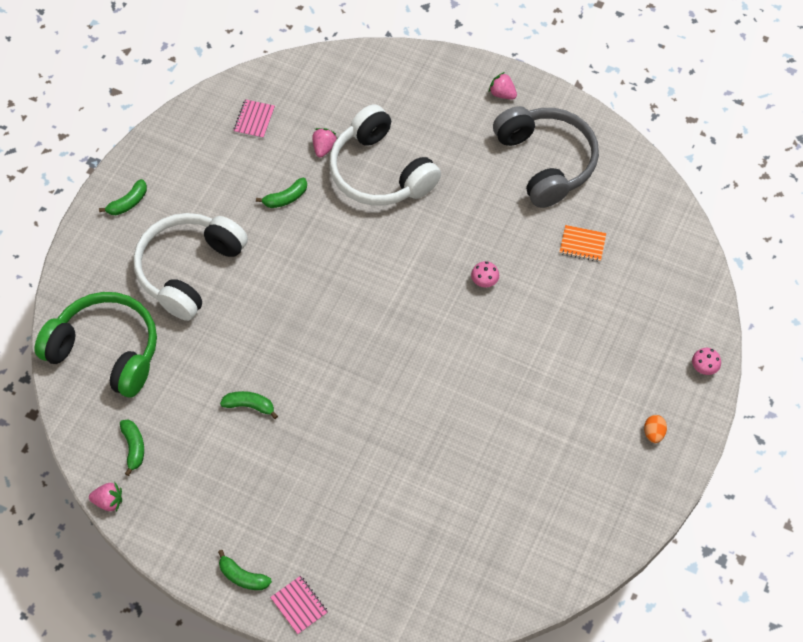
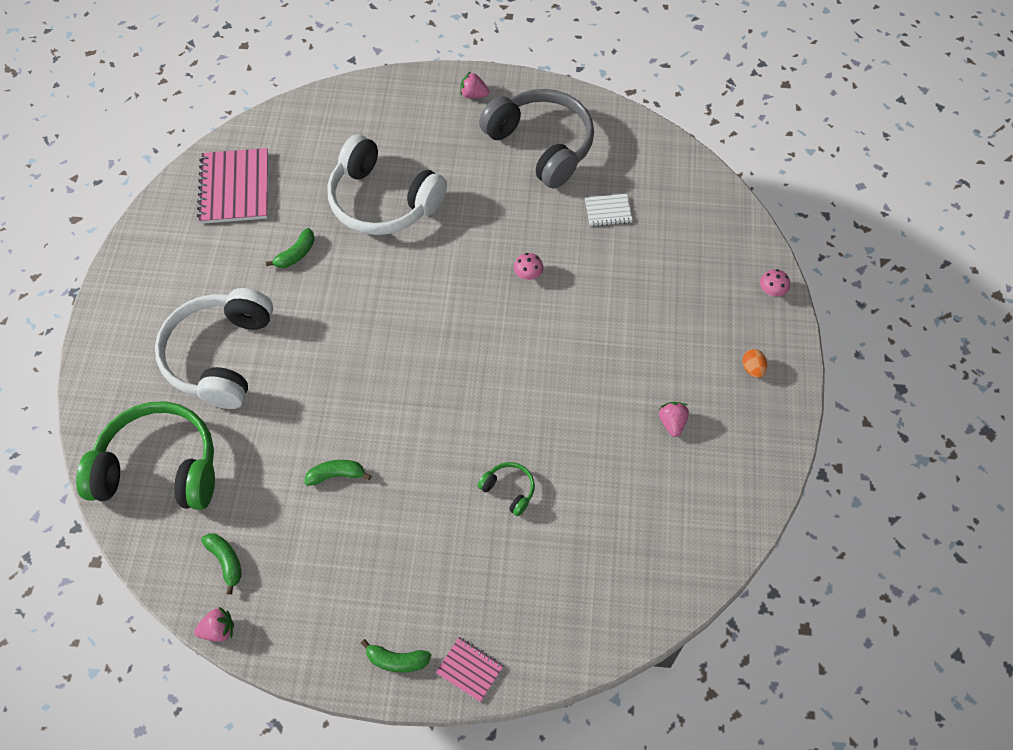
camera: 20 degrees left, 0 degrees up
green banana [99,179,147,215] -> none
pink notebook [233,99,275,139] -> pink notebook [197,148,268,224], size x1.99
pink strawberry [312,128,337,157] -> pink strawberry moved to [659,402,689,437]
orange notebook [560,225,606,262] -> white notebook [585,194,633,227]
none -> green headphones [477,462,535,516]

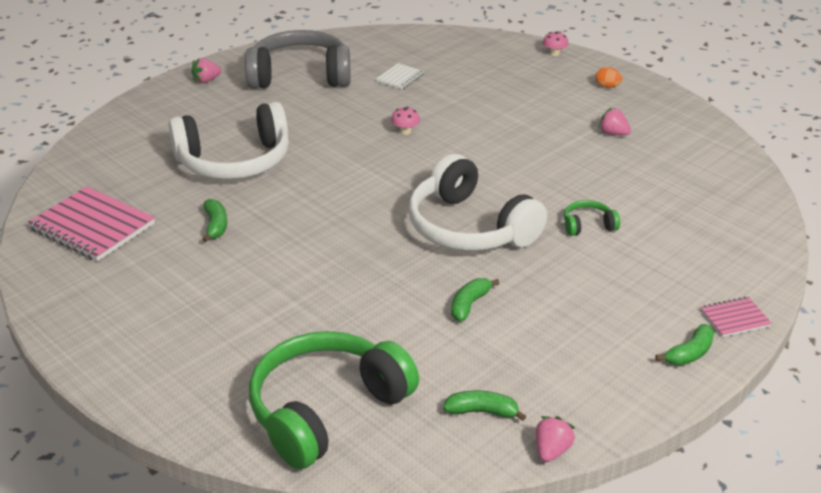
camera: 50 degrees left, 25 degrees down
white headphones [155,288,273,409] -> white headphones moved to [409,154,547,251]

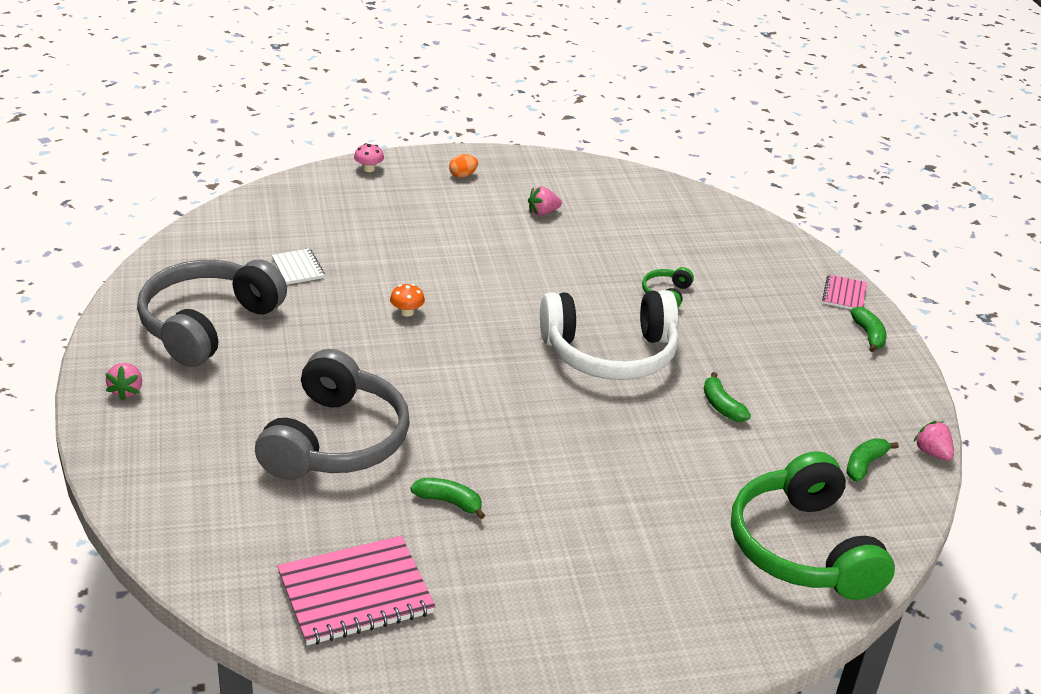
camera: 60 degrees left, 0 degrees up
white headphones [169,101,289,180] -> grey headphones [255,349,410,480]
pink mushroom [391,107,420,135] -> orange mushroom [390,284,425,317]

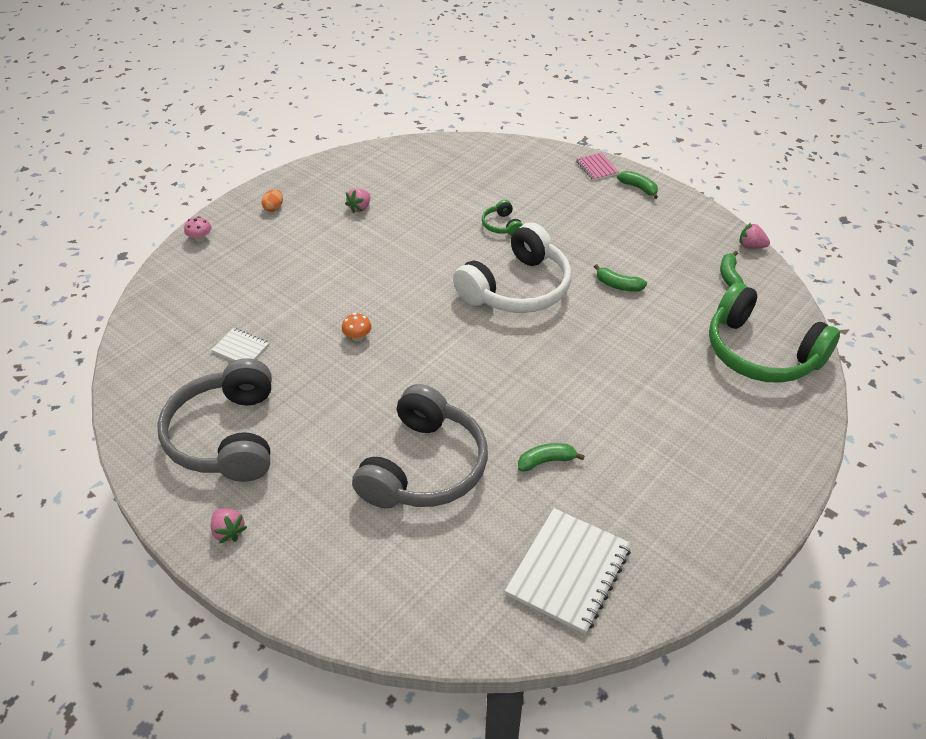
camera: 35 degrees left, 10 degrees up
grey headphones [255,349,410,480] -> grey headphones turned 45 degrees clockwise [352,384,488,508]
pink notebook [277,536,436,645] -> white notebook [505,508,631,634]

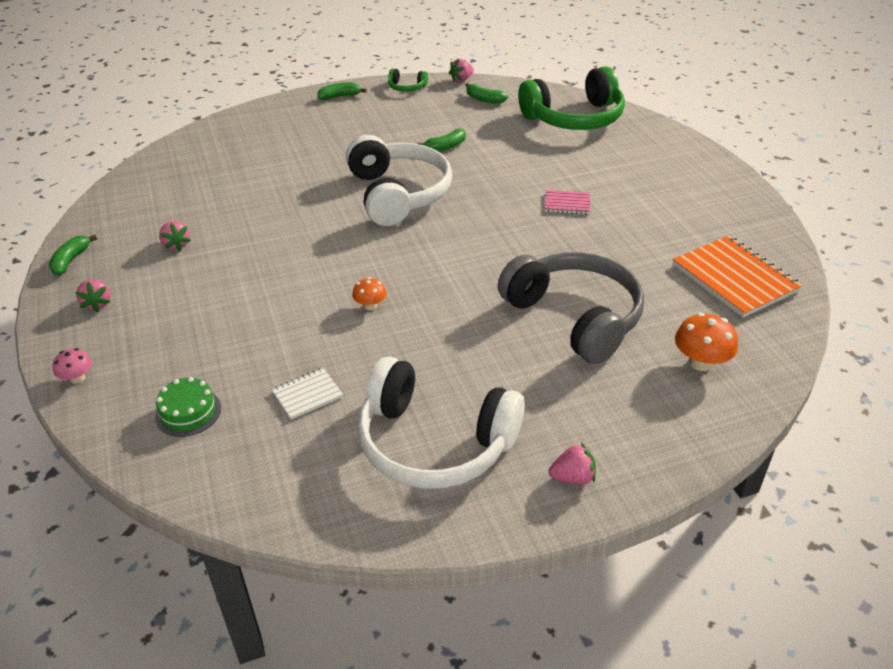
camera: 60 degrees left, 5 degrees down
grey headphones [157,358,272,482] -> white headphones [357,357,525,489]
orange egg [261,189,283,212] -> pink strawberry [75,279,111,312]
green headphones [482,200,523,236] -> green headphones moved to [388,68,428,92]
white notebook [505,508,631,634] -> orange notebook [673,235,802,318]
green banana [518,443,585,471] -> green banana moved to [49,235,97,275]
pink notebook [576,153,619,181] -> pink notebook moved to [545,190,590,214]
none -> green cake [155,377,221,437]
none -> orange mushroom [675,313,738,371]

